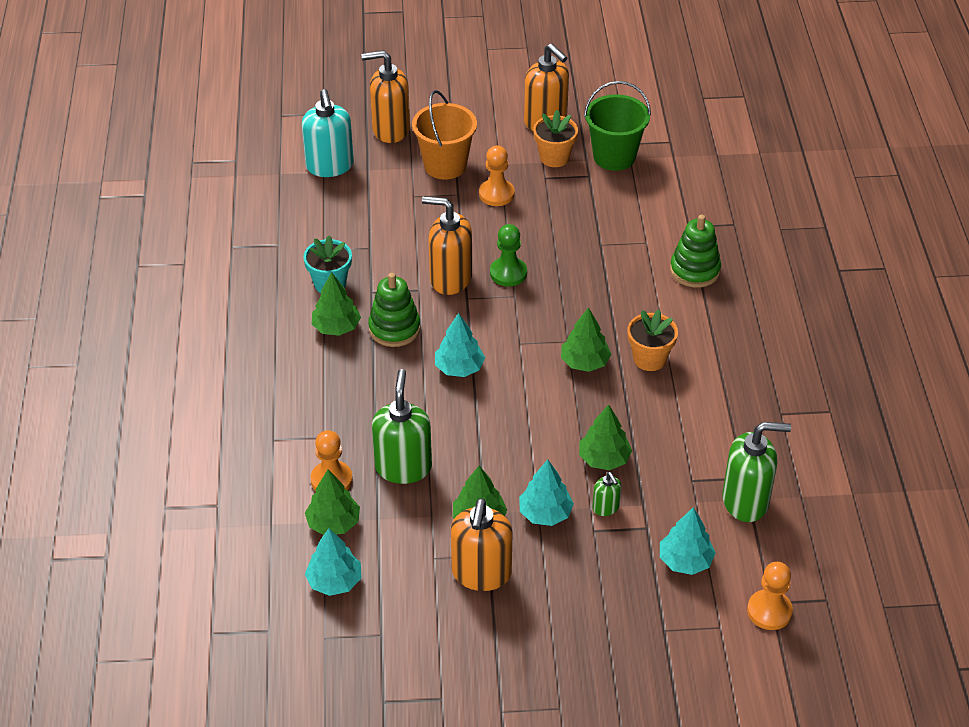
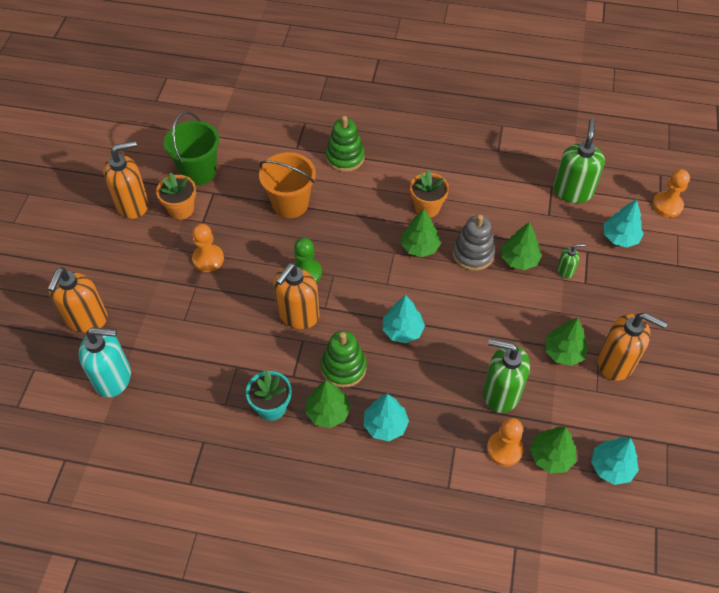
camera: 75 degrees left, 10 degrees up
orange bucket [412,90,477,180] -> orange bucket moved to [259,152,316,218]
turquoise tree [519,460,574,526] -> turquoise tree moved to [363,394,409,441]
none -> grey stacking toy [452,215,495,271]

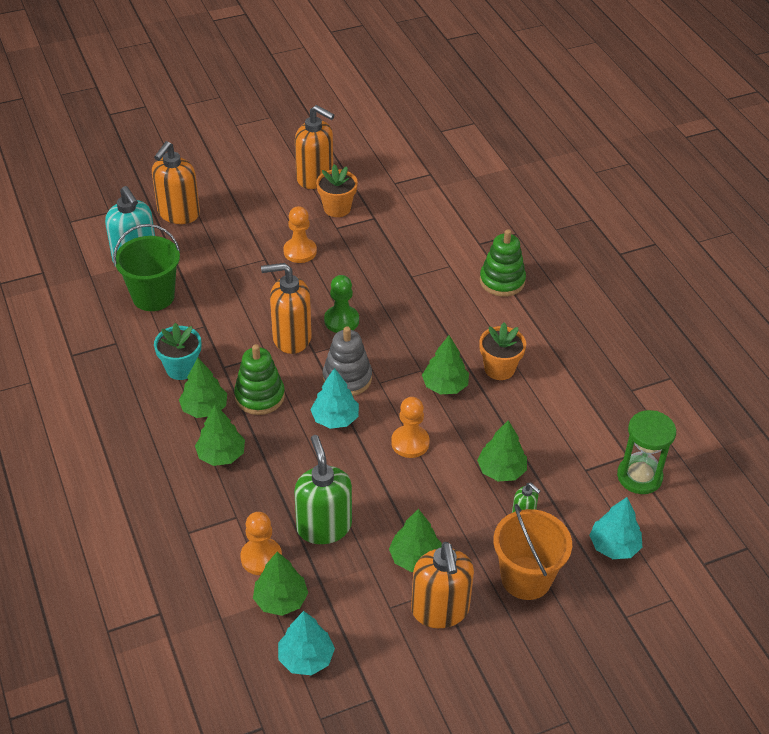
camera: 55 degrees right, 10 degrees down
orange soap dispenser [48,267,107,333] -> orange soap dispenser turned 45 degrees counterclockwise [152,141,200,224]
green bucket [164,112,219,185] -> green bucket moved to [113,224,180,311]
orange bucket [259,152,316,218] -> orange bucket moved to [493,504,572,600]
turquoise tree [363,394,409,441] -> green tree [195,404,245,466]
grey stacking toy [452,215,495,271] -> grey stacking toy moved to [323,327,372,396]
green soap dispenser [553,119,605,203] -> green hourglass [617,410,676,494]
orange pawn [652,169,690,217] -> orange pawn moved to [391,397,430,458]

